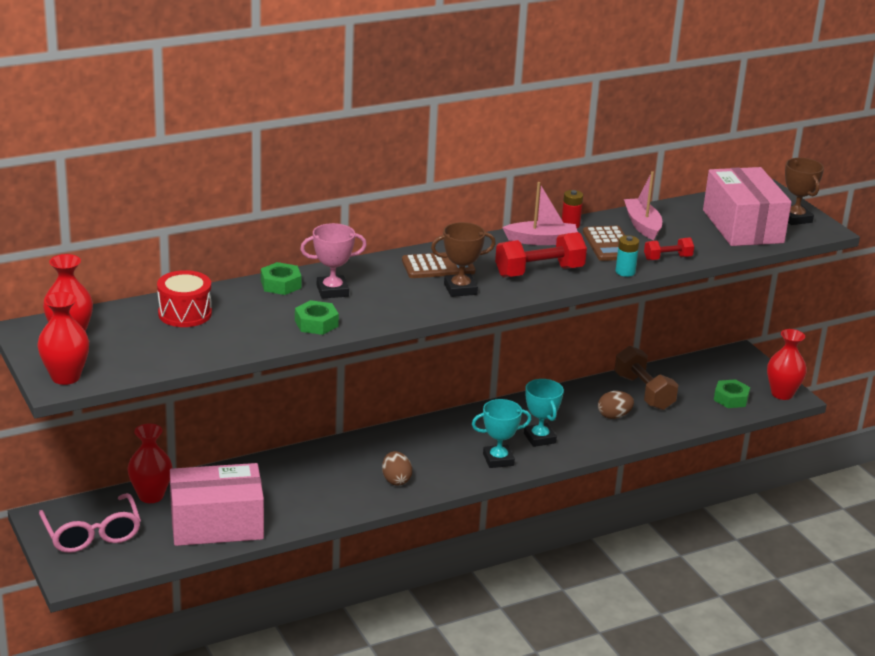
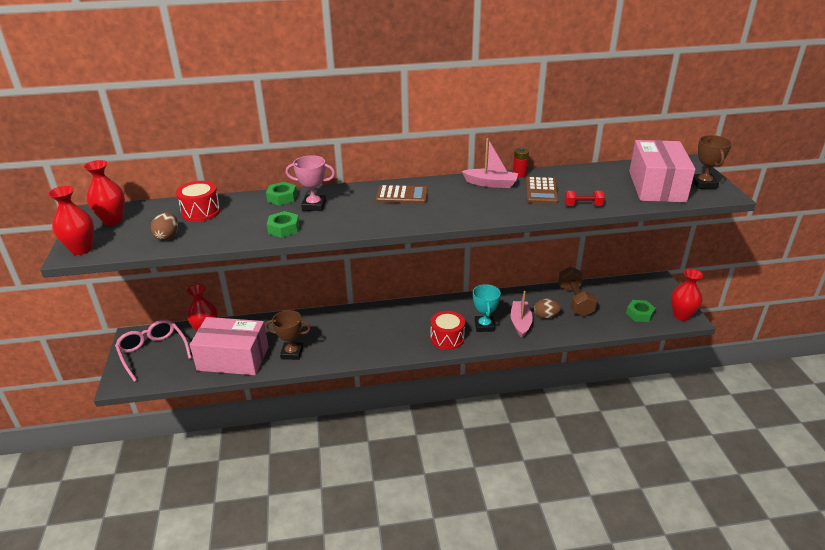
camera: 20 degrees right, 5 degrees up
pink glasses [39,493,141,553] -> pink glasses turned 150 degrees clockwise [115,319,192,382]
brown egg [382,451,412,485] -> brown egg moved to [151,212,178,241]
brown trophy [431,222,496,297] -> brown trophy moved to [265,310,311,360]
turquoise trophy [472,399,531,468] -> red drum [431,311,465,350]
red dumbbell [495,232,587,277] -> none
turquoise battery [616,235,639,277] -> none
pink boat [624,171,662,240] -> pink boat moved to [511,291,533,338]

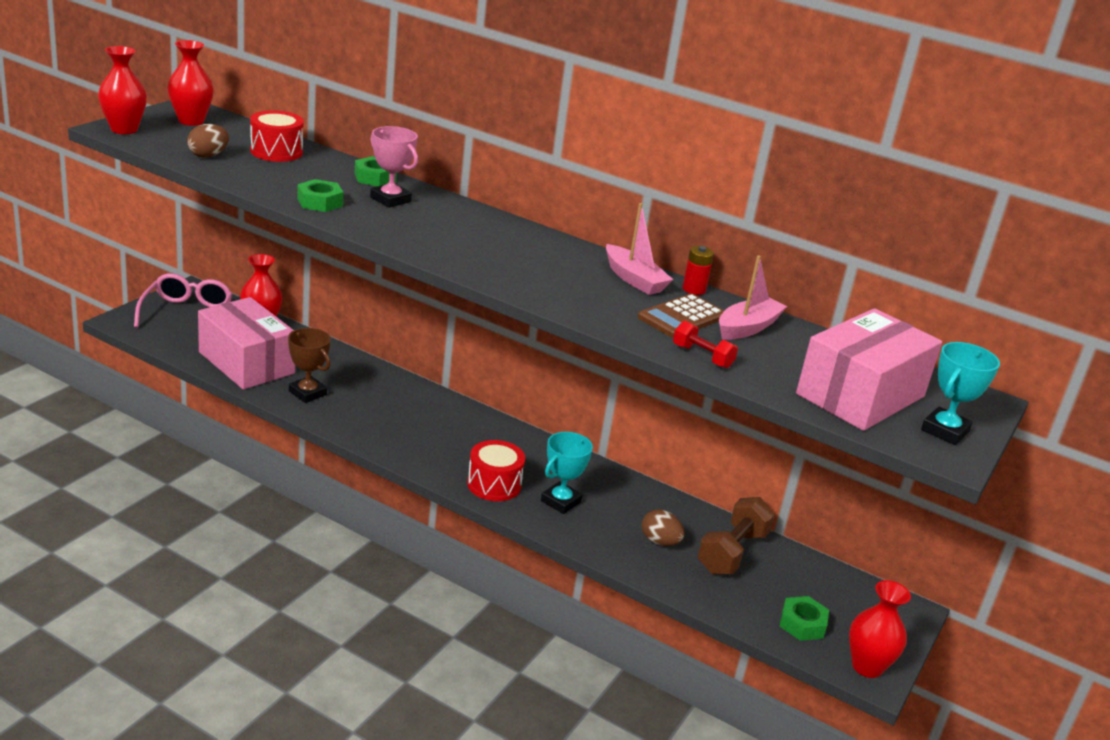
camera: 35 degrees right, 5 degrees down
brown calculator [376,185,428,204] -> none
pink boat [511,291,533,338] -> pink boat moved to [719,255,787,340]
brown trophy [692,135,732,189] -> turquoise trophy [921,342,1000,445]

